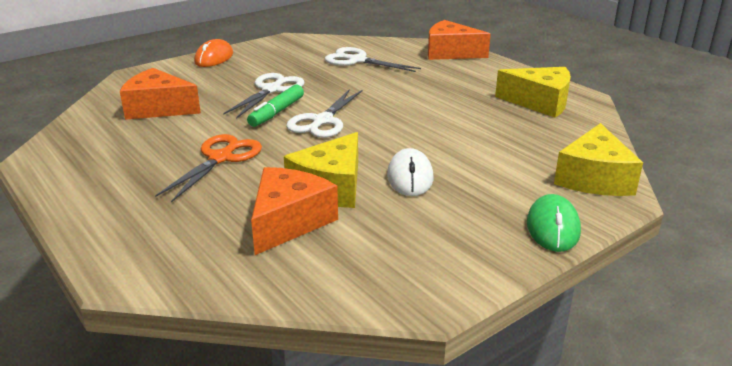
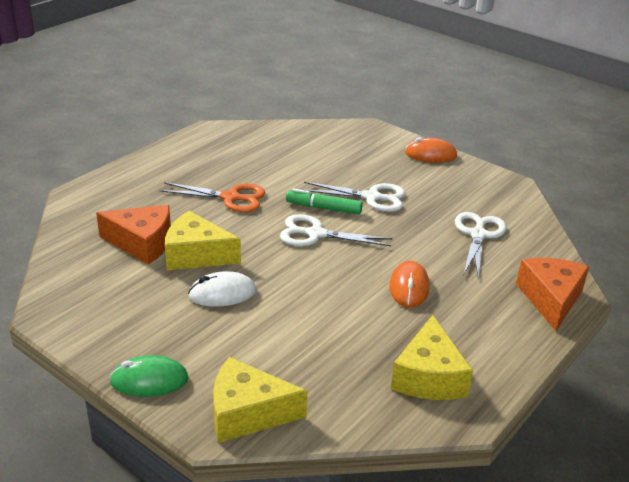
camera: 75 degrees right, 5 degrees up
orange cheese [120,68,201,120] -> none
none -> orange mouse [389,261,430,308]

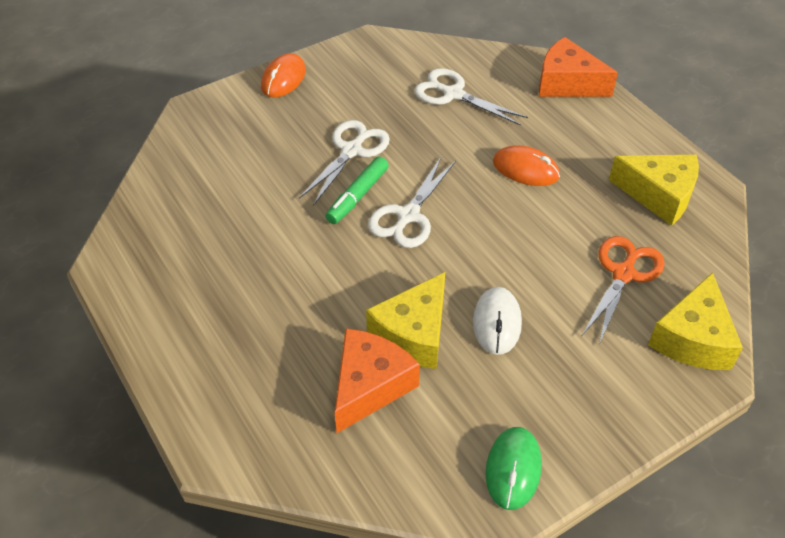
camera: 70 degrees left, 15 degrees up
green mouse [109,355,189,397] -> green mouse moved to [485,427,542,510]
orange scissors [160,182,265,212] -> orange scissors moved to [582,236,665,344]

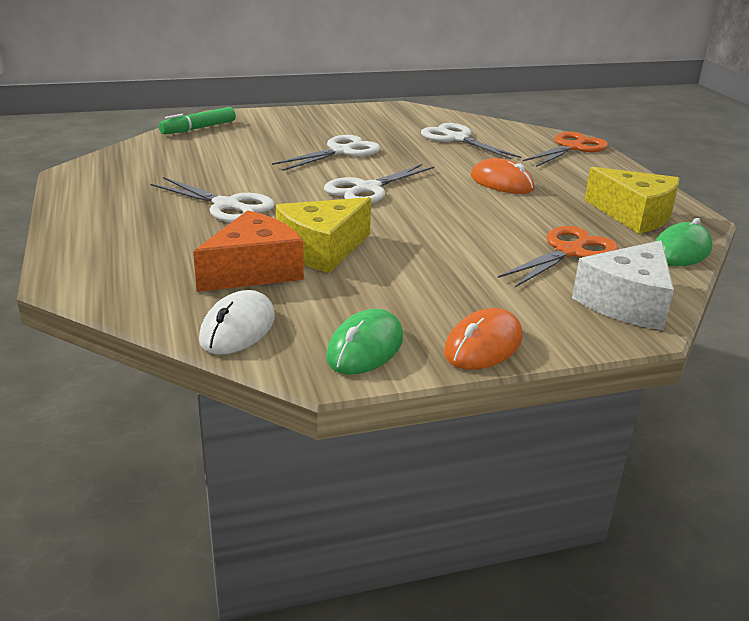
camera: 15 degrees right, 20 degrees down
orange mouse [261,53,306,98] -> orange mouse moved to [444,308,523,370]
green marker [325,156,389,224] -> green marker moved to [159,107,236,134]
white mouse [473,287,522,355] -> white mouse moved to [199,290,275,355]
orange cheese [539,37,618,97] -> orange scissors [523,132,608,167]
yellow cheese [648,272,743,370] -> white cheese [572,240,674,330]
none -> white scissors [150,177,275,223]
none -> green mouse [655,218,712,266]

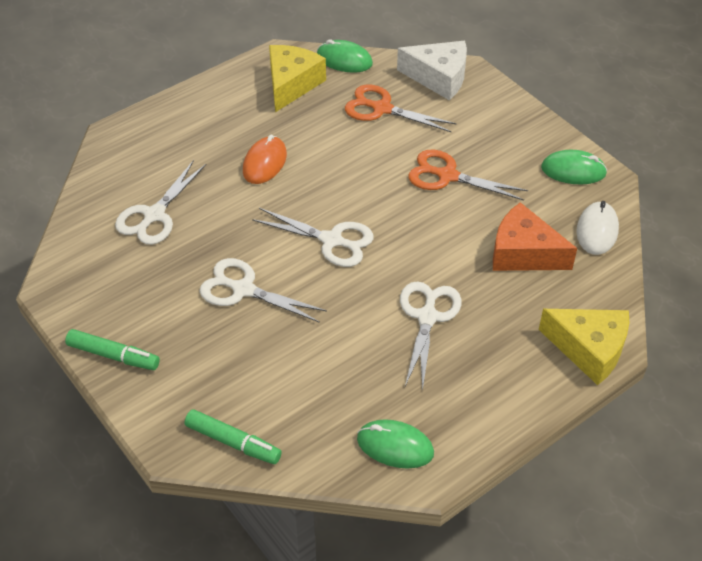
camera: 110 degrees left, 20 degrees up
white mouse [199,290,275,355] -> white mouse turned 75 degrees counterclockwise [576,201,619,255]
yellow cheese [276,197,371,273] -> yellow cheese moved to [539,309,629,385]
orange mouse [444,308,523,370] -> none
orange scissors [523,132,608,167] -> orange scissors moved to [408,150,528,201]
none -> green marker [65,329,160,370]
none -> green mouse [357,419,434,469]

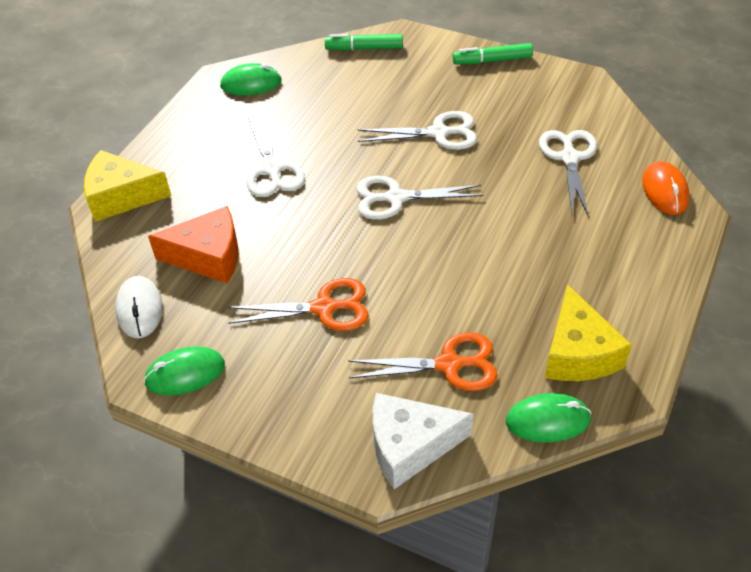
camera: 155 degrees right, 0 degrees up
orange mouse [243,135,287,184] -> orange mouse moved to [642,161,690,215]

